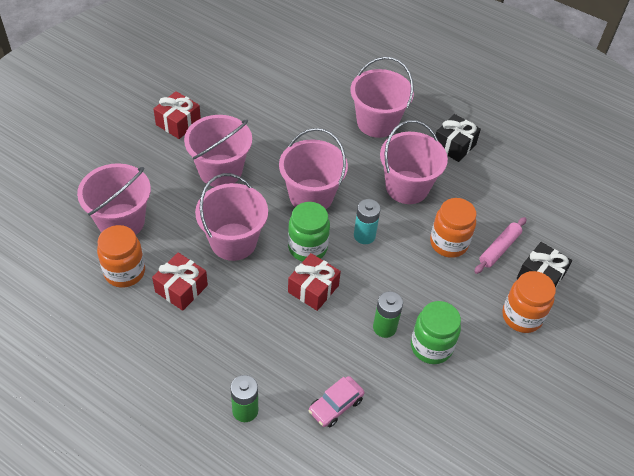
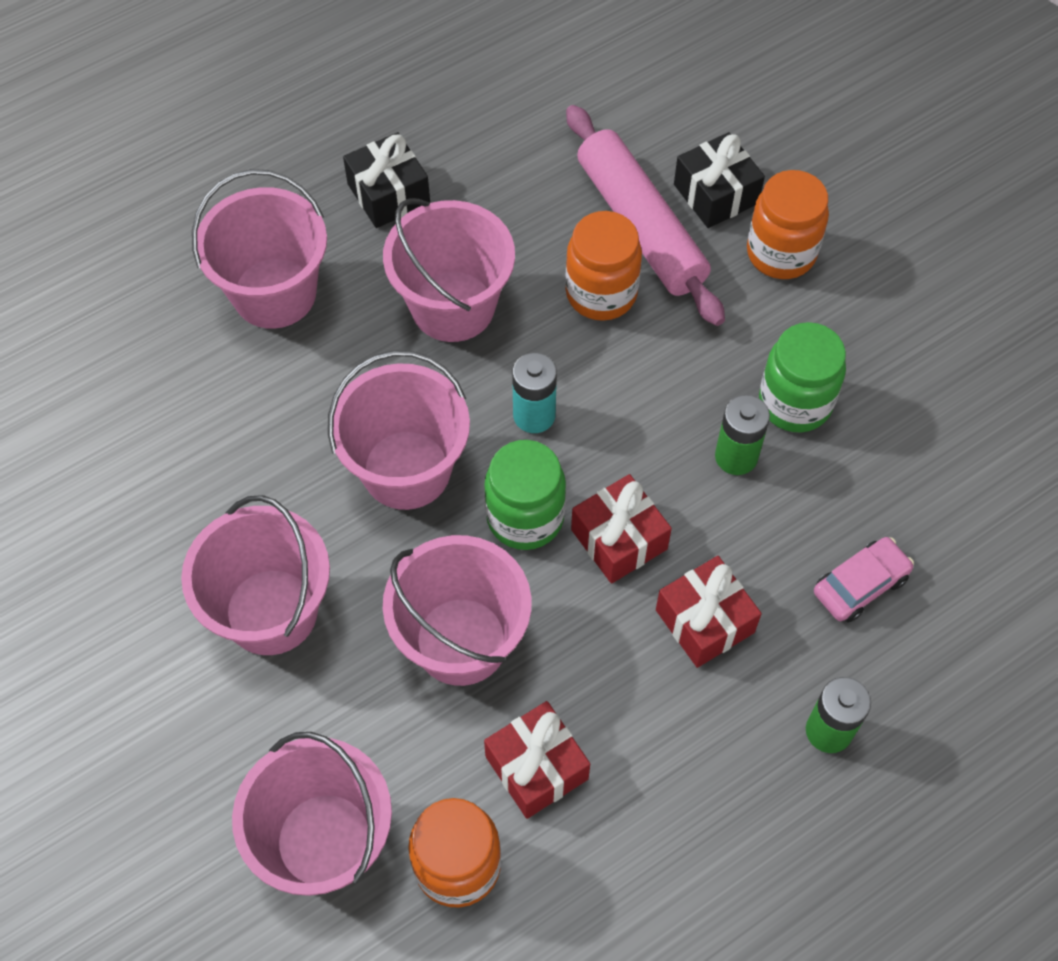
camera: 65 degrees left, 10 degrees up
red gift [153,91,201,139] -> red gift moved to [656,556,762,668]
pink car [308,376,365,427] -> pink car turned 105 degrees counterclockwise [814,537,914,622]
pink rolling pin [474,217,527,274] -> pink rolling pin [566,105,725,326], size x1.81

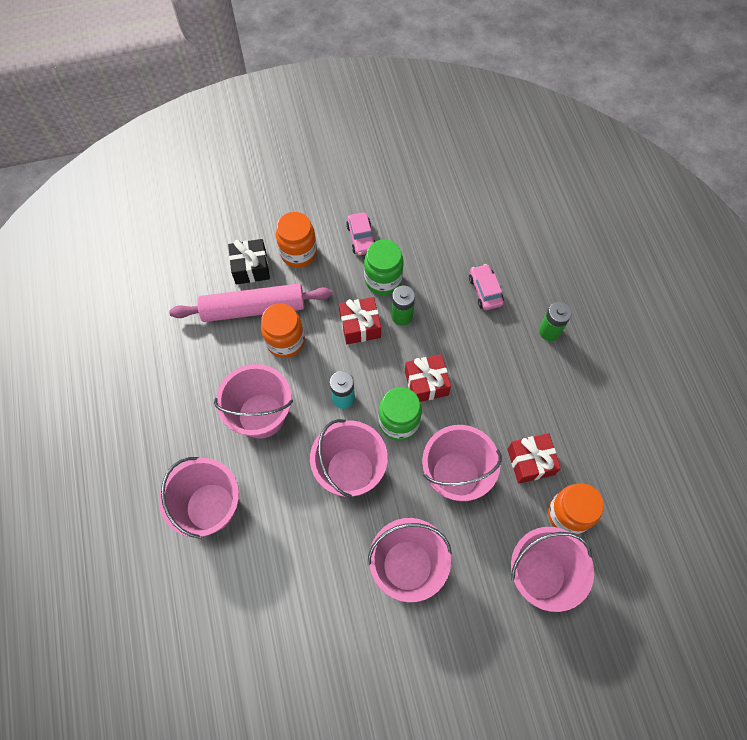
camera: 70 degrees left, 5 degrees up
black gift [343,132,430,228] -> none
red gift [656,556,762,668] -> red gift moved to [339,297,381,344]
none -> pink car [346,212,375,256]

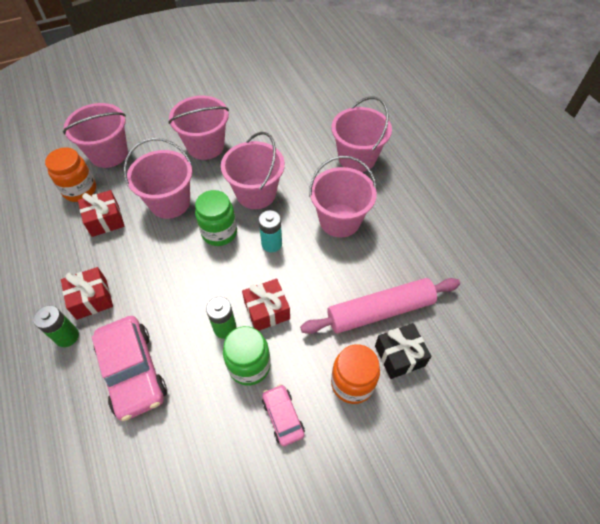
camera: 170 degrees right, 10 degrees down
orange jar [261,303,305,358] -> none
red gift [405,354,451,402] -> red gift moved to [61,267,113,320]
pink car [469,264,504,310] -> pink car [92,316,167,421], size x1.86

